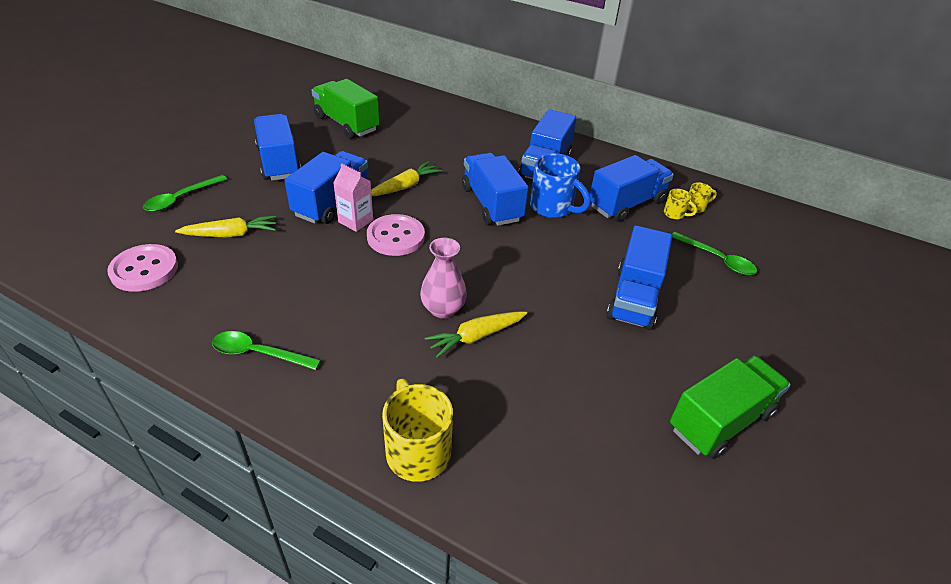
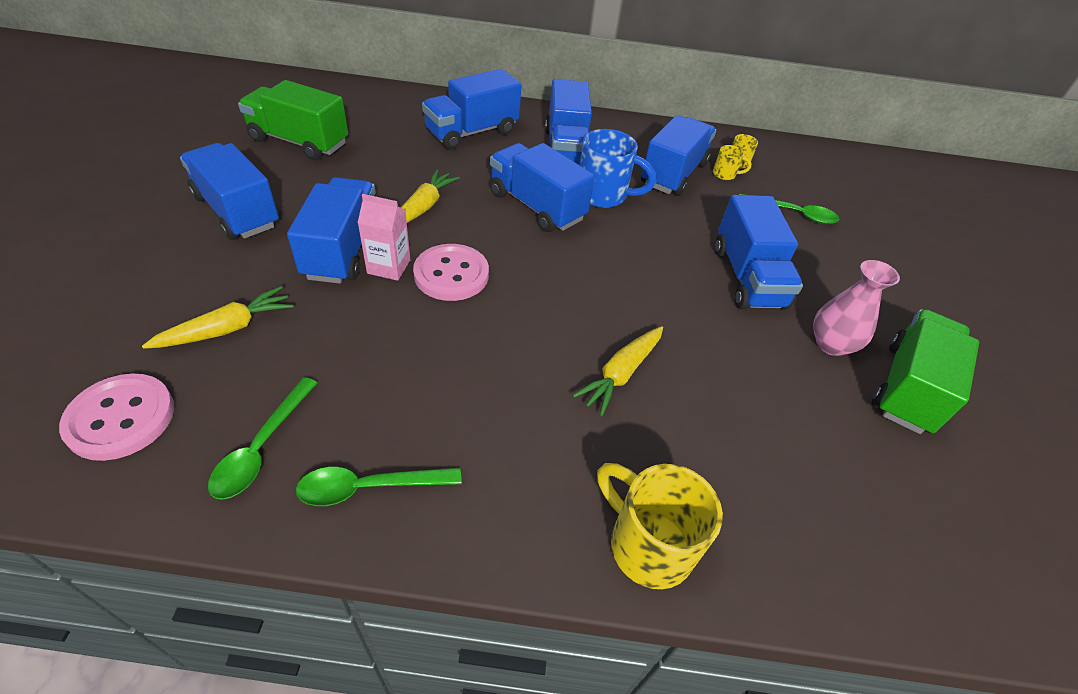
camera: 25 degrees left, 5 degrees up
green spoon [143,175,227,212] -> green spoon moved to [208,377,317,500]
pink vase [420,238,467,319] -> pink vase moved to [813,260,900,356]
none -> blue truck [422,69,521,149]

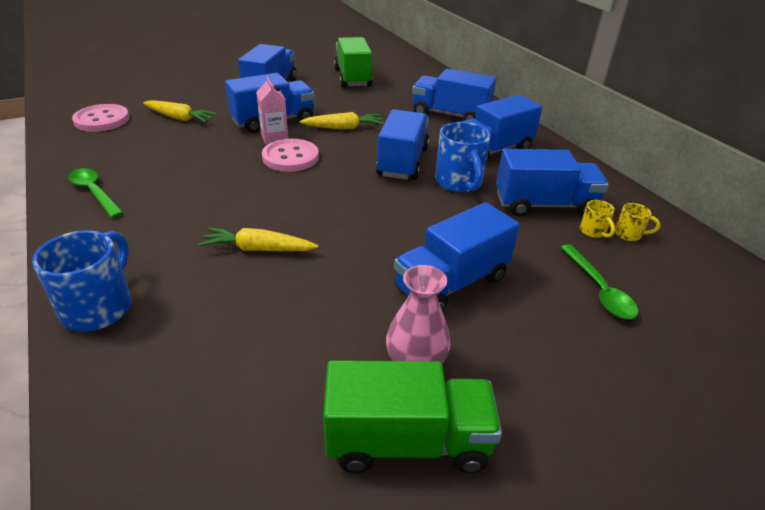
camera: 60 degrees right, 10 degrees down
green spoon [208,377,317,500] -> none
yellow mug [597,463,723,589] -> blue mug [32,230,132,332]

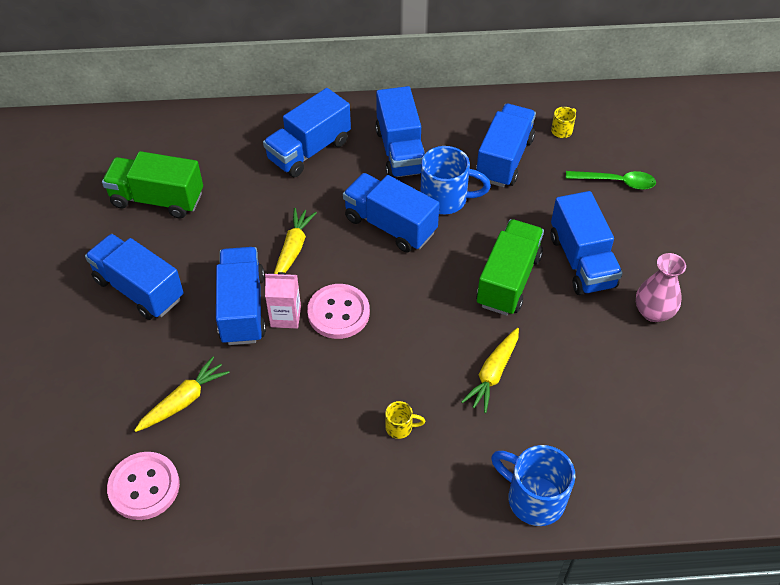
camera: 65 degrees left, 15 degrees up
green spoon [68,168,123,218] -> none
green truck [323,360,502,473] -> green truck moved to [477,219,544,316]
yellow mug [580,200,615,238] -> yellow mug moved to [385,401,425,439]

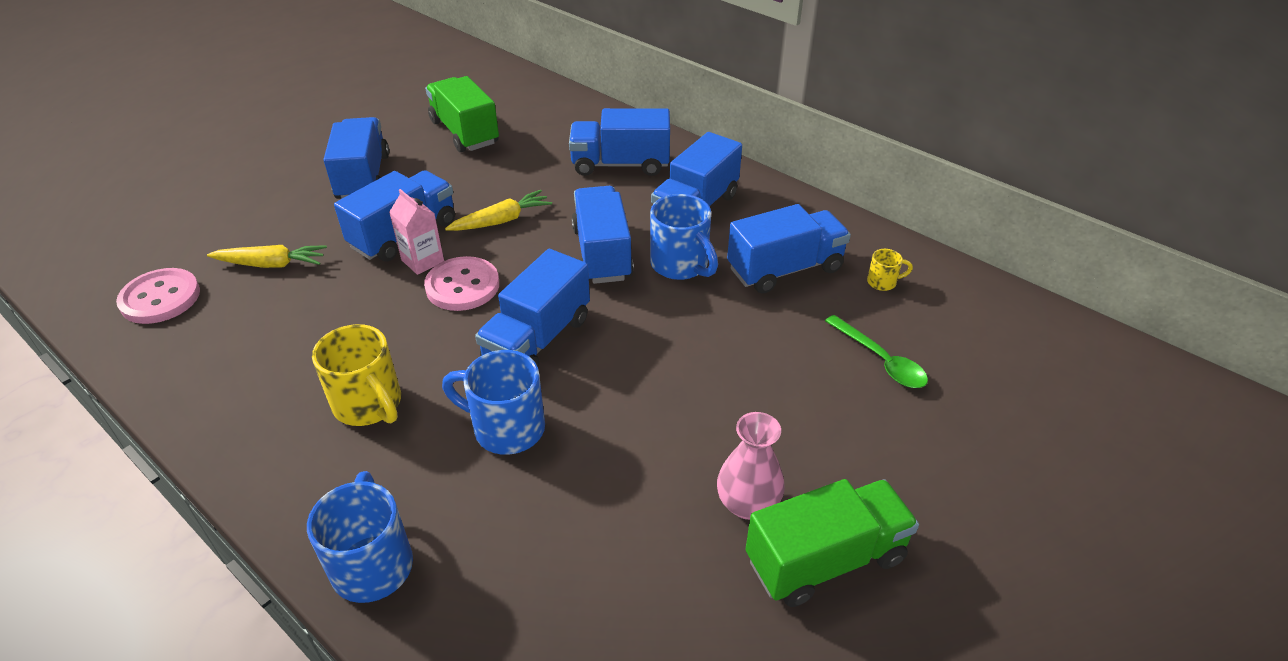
camera: 45 degrees right, 10 degrees down
yellow mug [385,401,425,439] -> yellow mug [312,324,401,426], size x2.05
yellow carrot [461,328,519,413] -> blue mug [442,350,545,455]
green truck [477,219,544,316] -> green truck moved to [746,479,919,607]
blue truck [551,191,622,295] -> blue truck moved to [475,249,590,367]

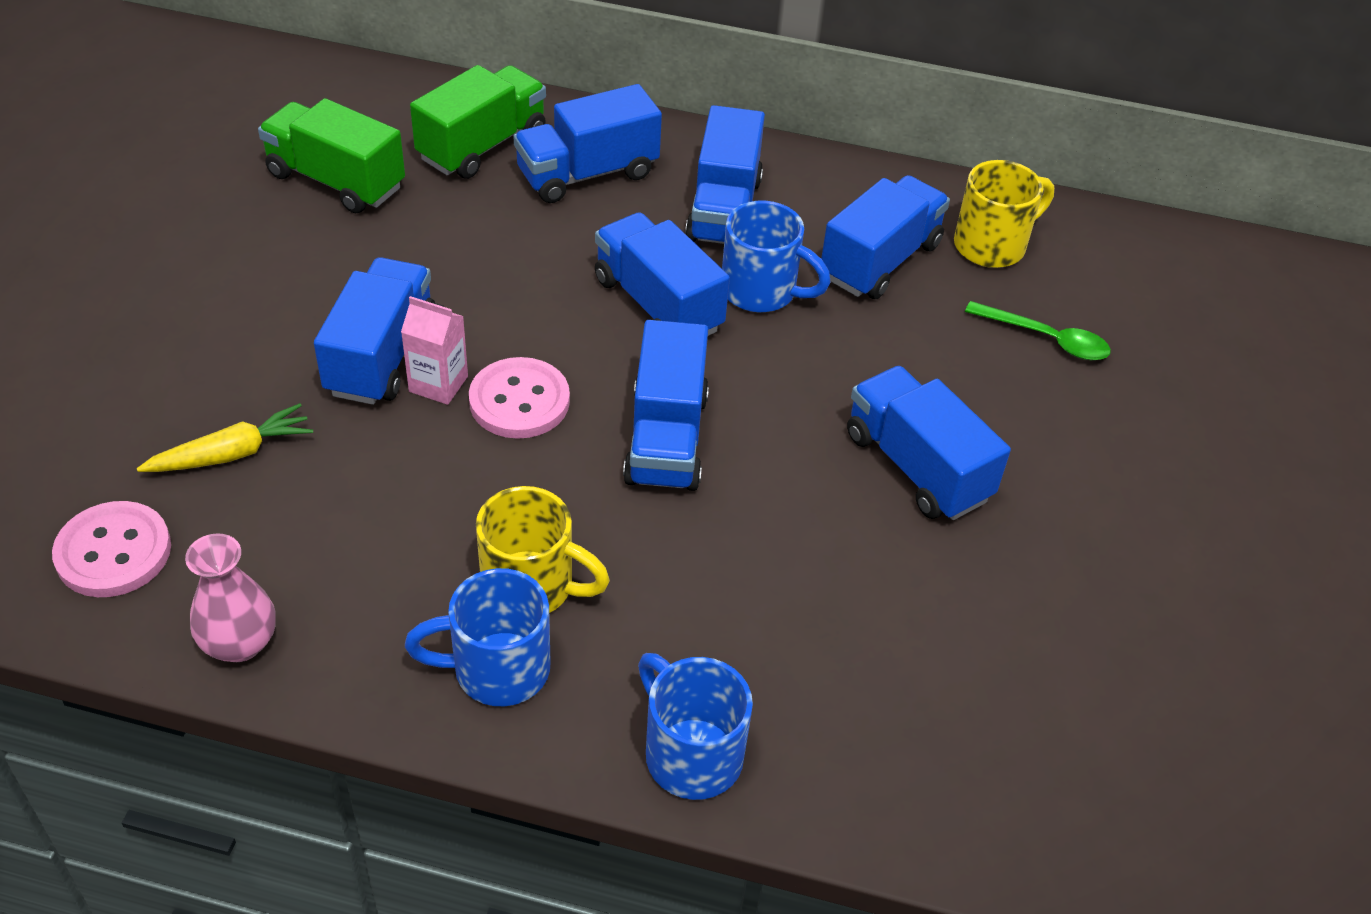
camera: 30 degrees left, 5 degrees up
blue truck [324,117,389,199] -> blue truck moved to [847,366,1011,520]
blue mug [442,350,545,455] -> blue mug moved to [405,568,551,706]
yellow carrot [445,190,552,231] -> none
pink vase [717,412,785,520] -> pink vase moved to [185,533,276,662]
green truck [746,479,919,607] -> green truck moved to [410,65,546,179]
yellow mug [867,249,913,291] -> yellow mug [954,160,1054,268], size x2.05

